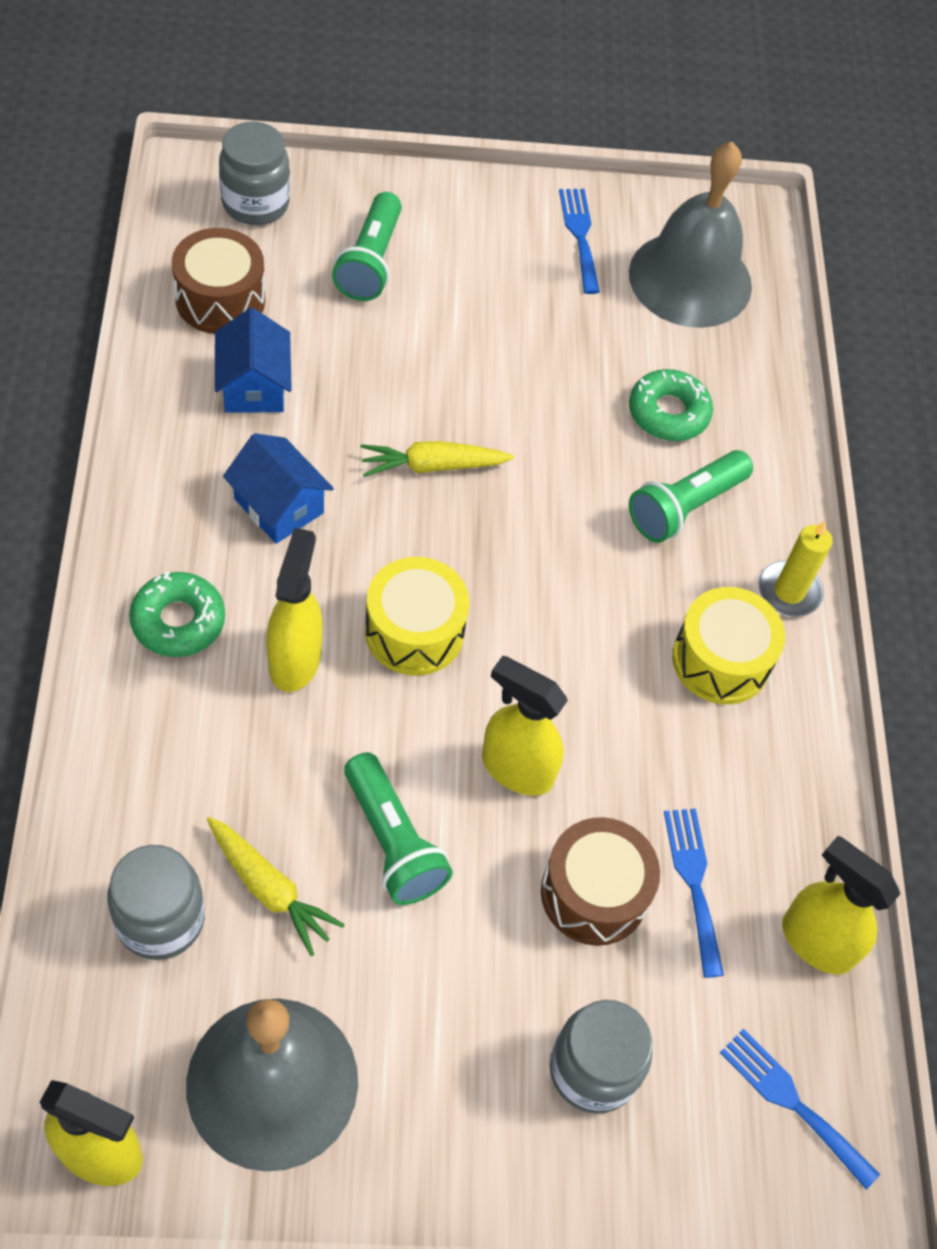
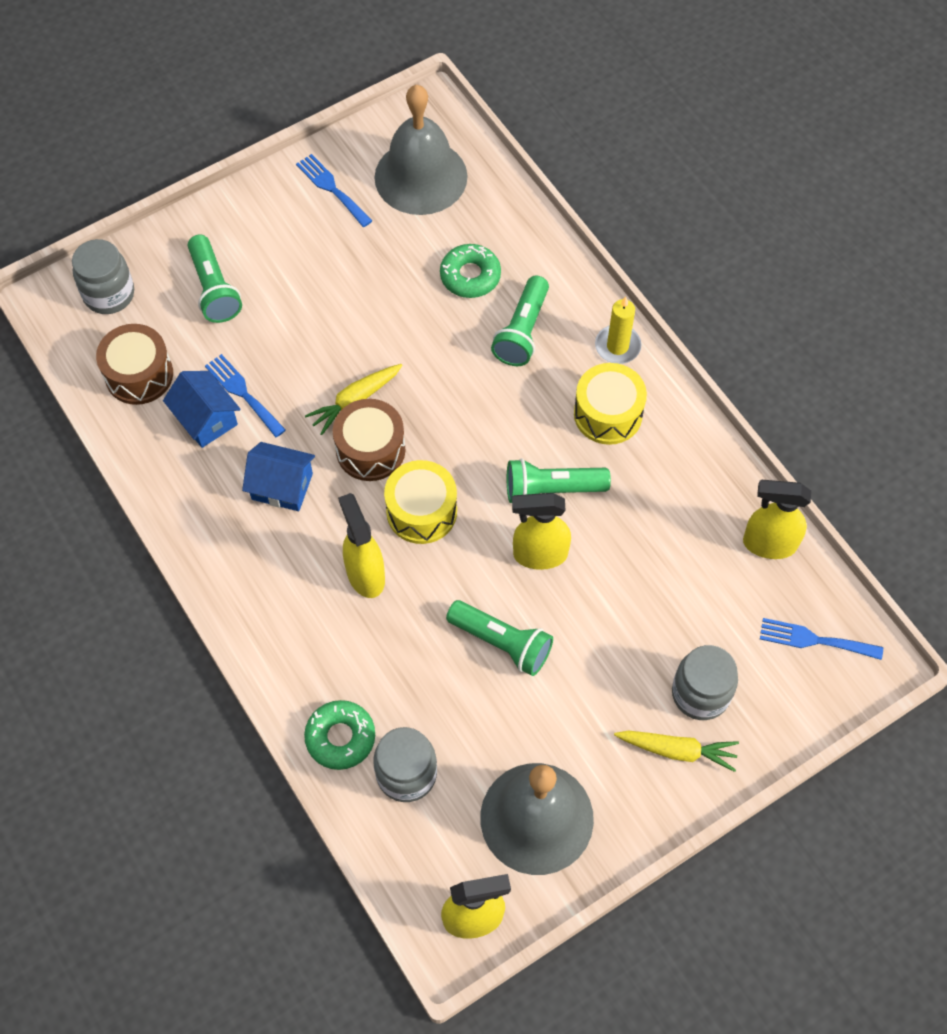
camera: 25 degrees left, 5 degrees up
green donut [129,571,225,657] -> green donut moved to [304,700,375,770]
yellow carrot [207,817,345,956] -> yellow carrot moved to [614,731,739,772]
brown drum [541,817,660,946] -> brown drum moved to [333,399,405,481]
blue fork [664,808,724,978] -> blue fork moved to [205,354,286,437]
none -> green flashlight [507,458,611,503]

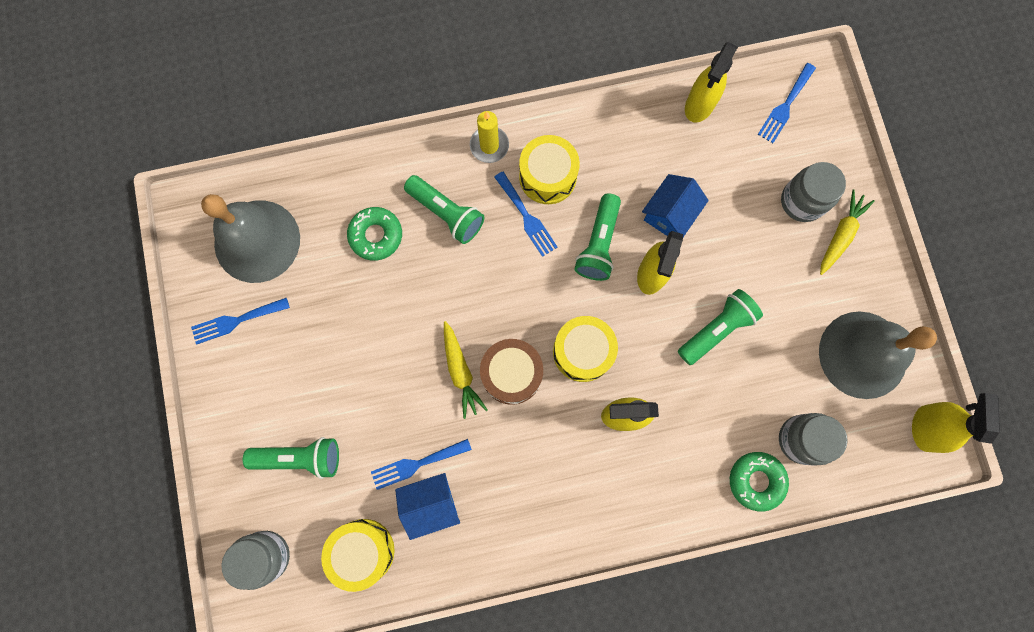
camera: 70 degrees left, 15 degrees up
brown drum [96,324,173,405] -> yellow drum [321,519,395,592]
blue house [242,442,315,511] -> blue house moved to [642,174,709,237]
none -> blue fork [494,171,558,257]

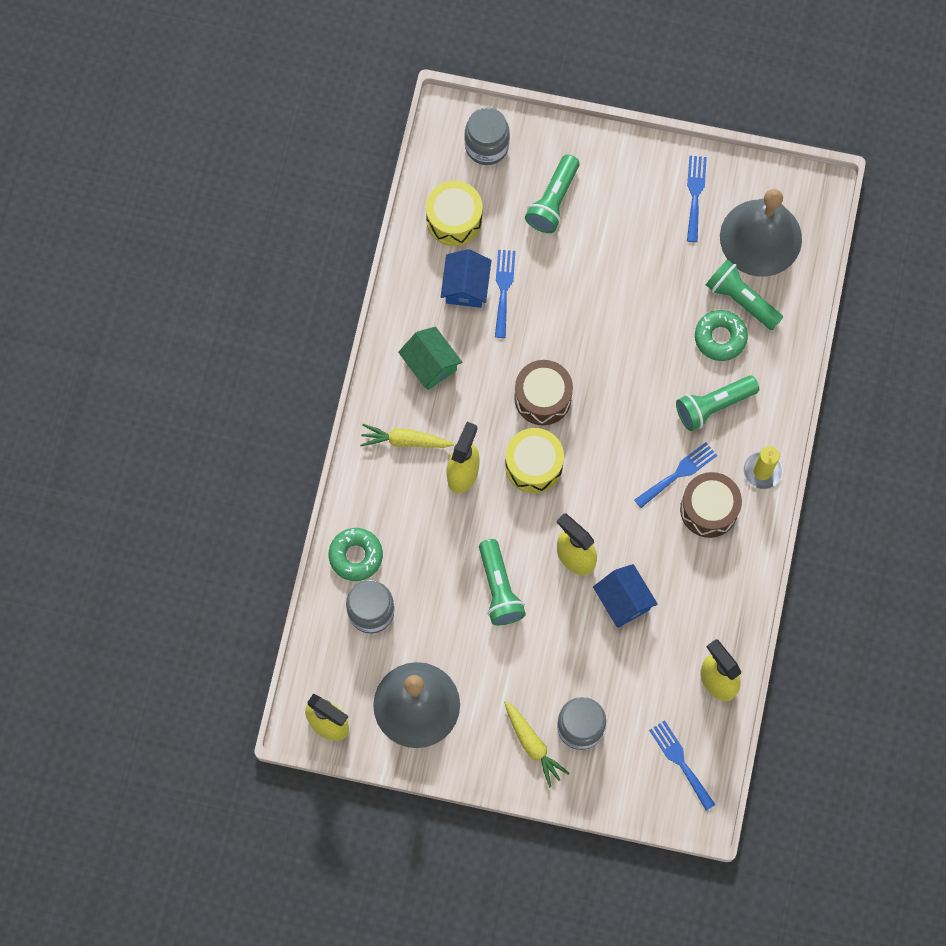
camera: 115 degrees right, 5 degrees down
yellow carrot [444,321,488,419] -> yellow carrot moved to [360,424,454,448]
blue fork [494,171,558,257] -> blue fork turned 150 degrees clockwise [635,442,717,508]
yellow drum [519,135,580,204] -> brown drum [680,472,742,538]
green flashlight [574,193,621,281] -> green flashlight moved to [706,259,783,330]
none -> green house [398,327,462,390]

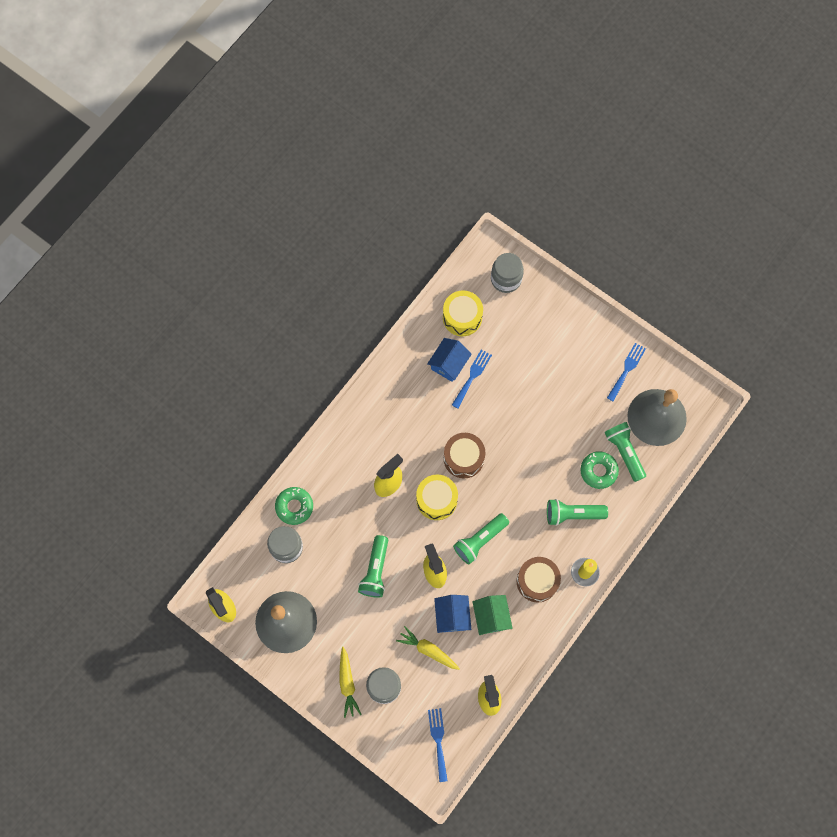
camera: 25 degrees right, 0 degrees up
yellow carrot [360,424,454,448] -> yellow carrot moved to [396,626,460,670]
green house [398,327,462,390] -> green house moved to [472,595,513,635]
green flashlight [525,154,579,233] -> green flashlight moved to [453,513,509,564]
blue fork [635,442,717,508] -> none

